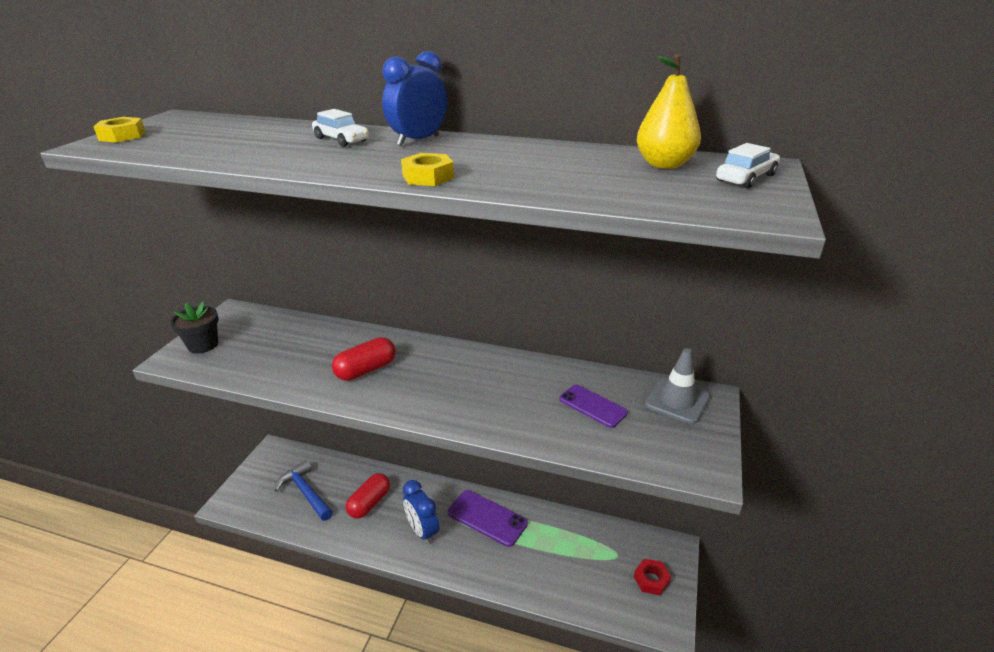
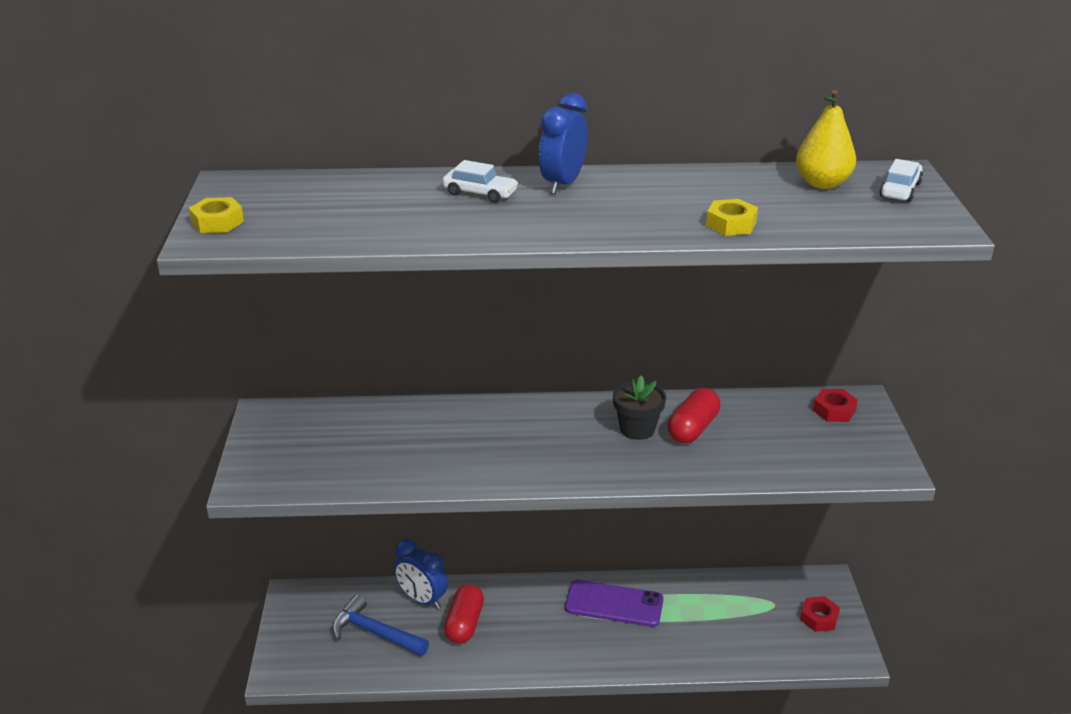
camera: 20 degrees left, 0 degrees up
black flower pot [170,302,218,353] -> black flower pot moved to [613,376,666,440]
red capsule [332,337,396,381] -> red capsule moved to [668,388,720,444]
yellow nut [401,153,454,186] -> yellow nut moved to [706,199,758,236]
blue clock [403,480,439,544] -> blue clock moved to [394,539,448,609]
purple phone [559,385,628,428] -> none
grey traffic cone [645,348,710,424] -> red nut [813,389,858,422]

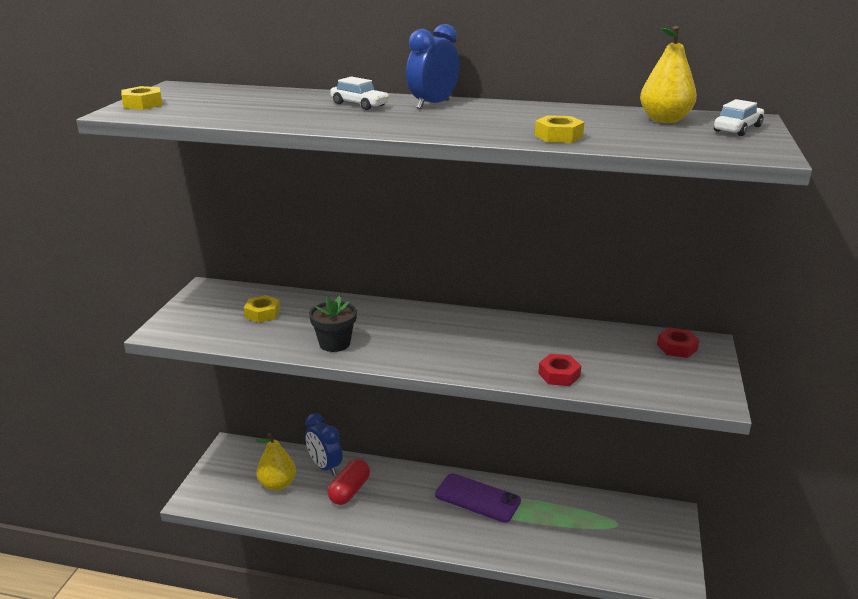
camera: 15 degrees right, 5 degrees down
blue hammer [332,594,429,657] -> yellow pear [256,433,296,491]
black flower pot [613,376,666,440] -> black flower pot moved to [309,295,357,352]
red capsule [668,388,720,444] -> none
red nut [800,596,840,632] -> red nut moved to [538,354,581,386]
none -> yellow nut [244,295,280,323]

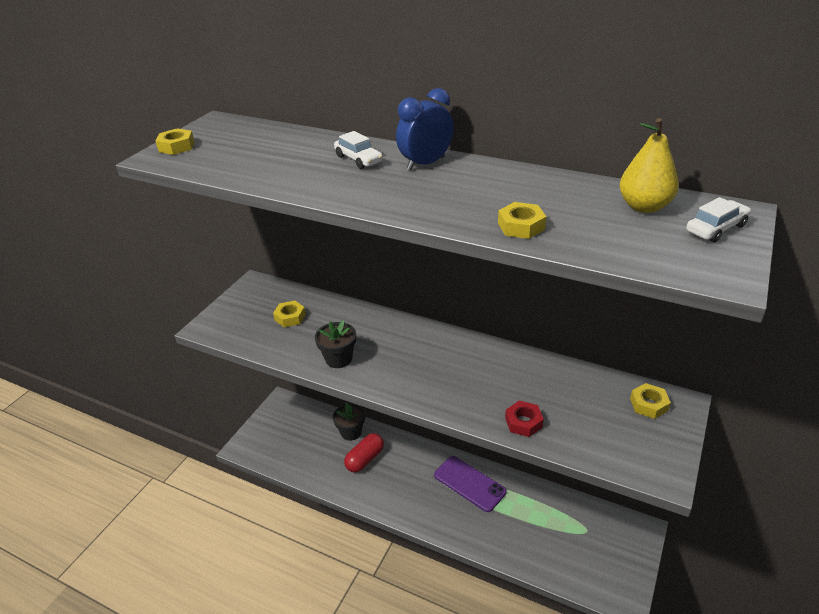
camera: 15 degrees right, 10 degrees up
yellow pear [256,433,296,491] -> none
blue clock [305,413,342,476] -> black flower pot [333,403,365,441]
red nut [657,328,699,358] -> yellow nut [630,383,671,419]

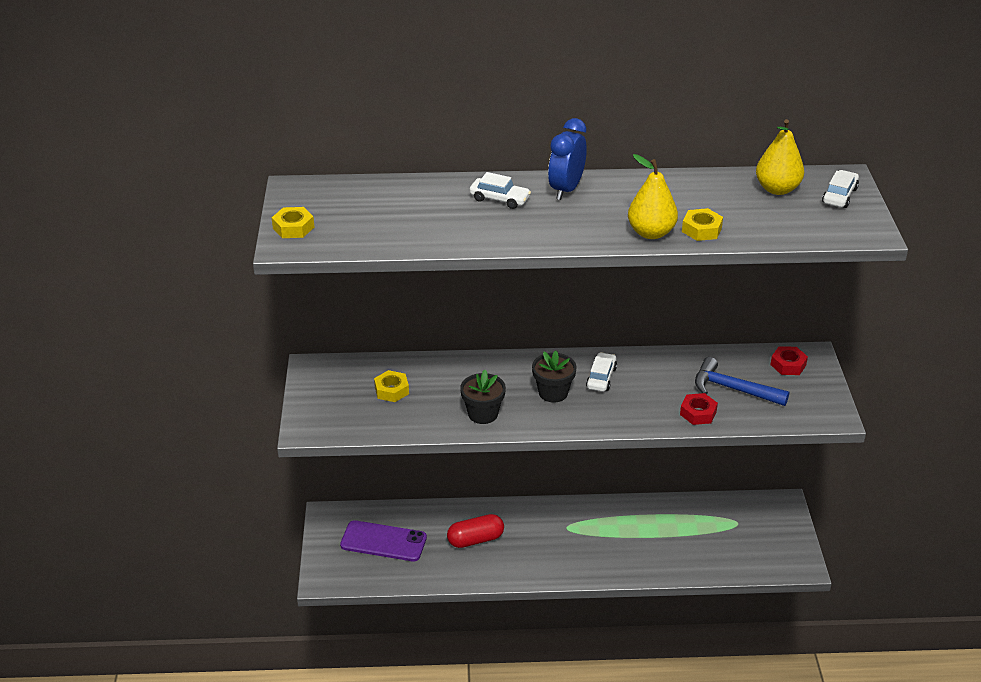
camera: 30 degrees left, 0 degrees up
black flower pot [333,403,365,441] -> black flower pot moved to [532,351,577,403]
red capsule [344,433,384,473] -> red capsule turned 60 degrees clockwise [447,514,504,548]
purple phone [434,456,506,512] -> purple phone moved to [340,520,427,561]
yellow nut [630,383,671,419] -> red nut [770,346,808,375]
none -> white car [586,352,617,392]
none -> yellow pear [628,154,678,239]
none -> blue hammer [695,357,789,406]

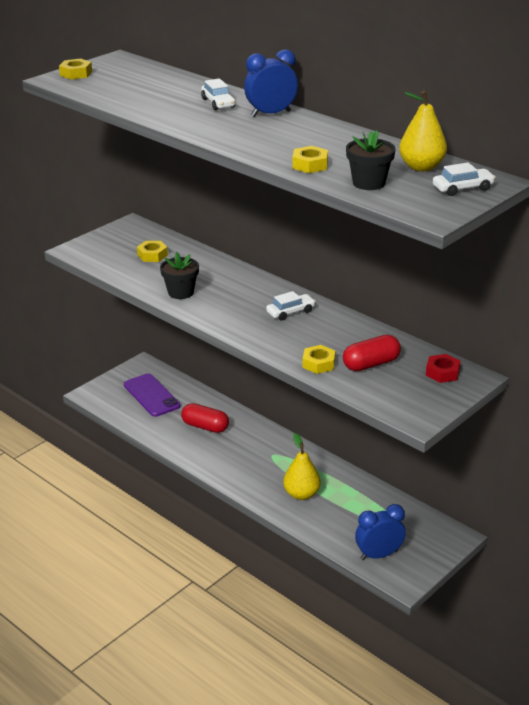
camera: 45 degrees right, 5 degrees down
black flower pot [532,351,577,403] -> black flower pot moved to [346,130,396,190]
yellow pear [628,154,678,239] -> yellow pear moved to [283,433,321,500]
red nut [680,393,718,425] -> yellow nut [303,345,335,374]
blue hammer [695,357,789,406] -> red capsule [343,335,401,371]
none -> blue clock [355,504,406,560]

